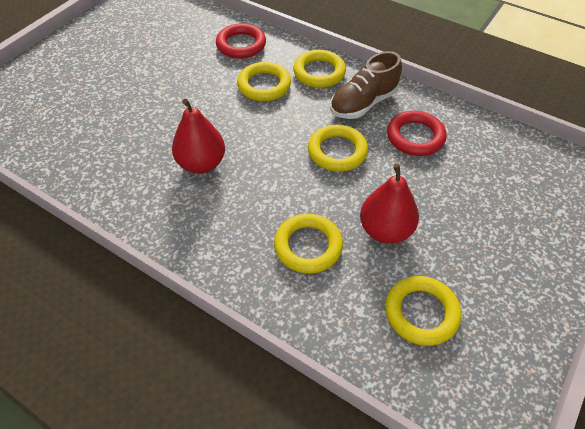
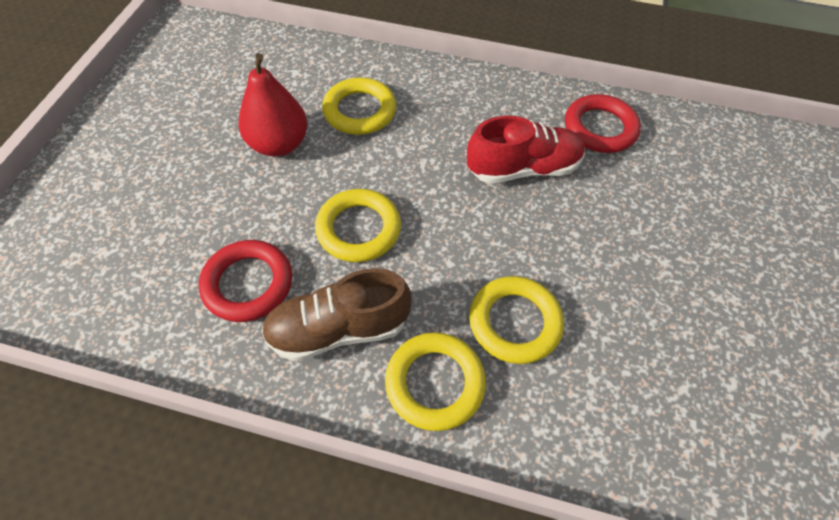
camera: 160 degrees right, 5 degrees up
red pear [172,99,225,174] -> red shoe [467,116,585,184]
red ring [216,23,266,59] -> red ring moved to [565,94,641,153]
brown shoe [330,51,402,119] -> brown shoe turned 135 degrees counterclockwise [261,268,411,361]
yellow ring [385,276,461,346] -> none

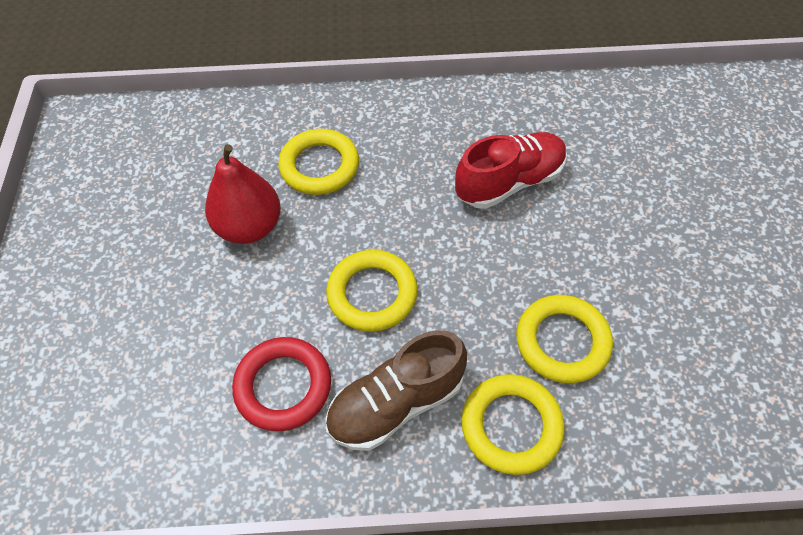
camera: 15 degrees left, 0 degrees up
red ring [565,94,641,153] -> none

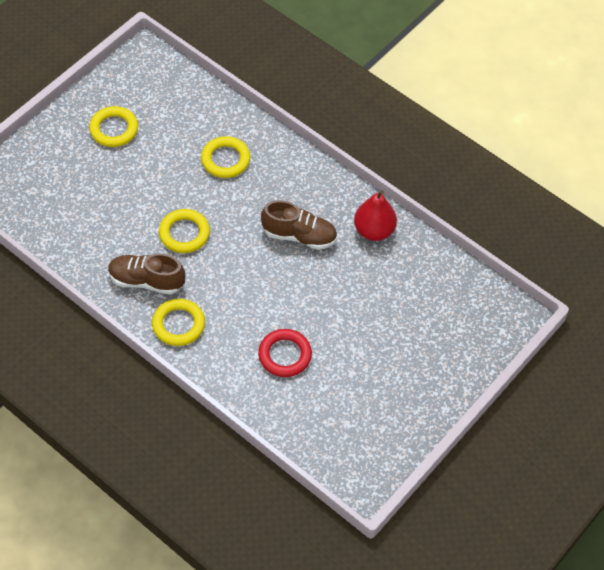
camera: 40 degrees right, 0 degrees up
red pear [205,144,281,244] -> red pear moved to [354,190,397,241]
red ring [232,337,331,431] -> red ring moved to [258,329,312,377]
red shoe [455,132,567,209] -> brown shoe [261,200,337,250]
yellow ring [516,295,613,383] -> yellow ring moved to [89,106,138,147]

